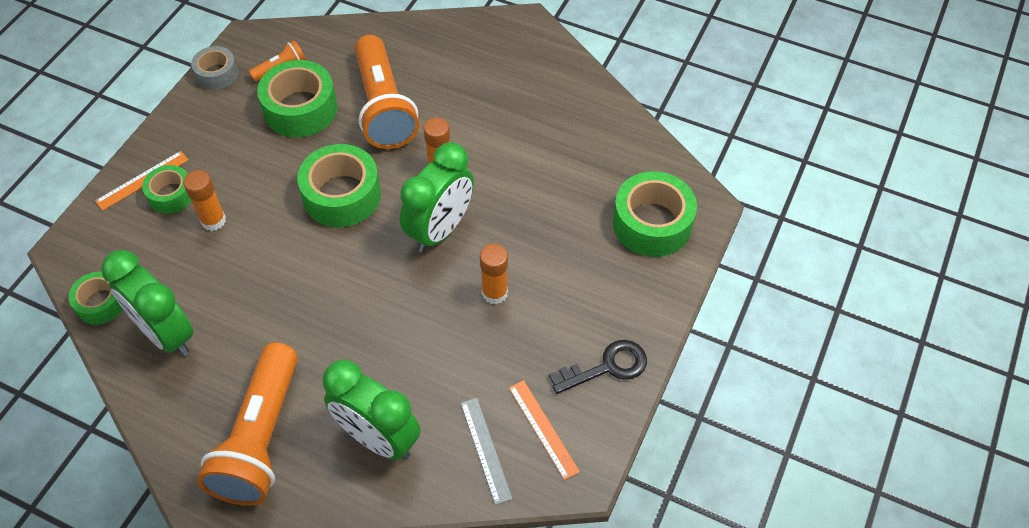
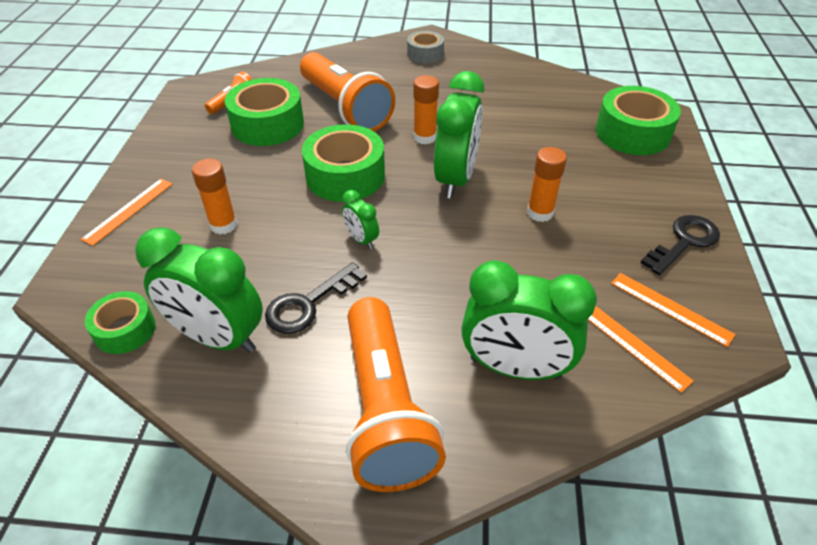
camera: 20 degrees left, 10 degrees down
green tape [142,165,191,214] -> none
grey tape [191,46,238,90] -> grey tape moved to [407,31,444,64]
grey ruler [461,398,513,505] -> orange ruler [587,306,694,393]
none -> black key [265,262,367,334]
none -> green clock [342,190,379,249]

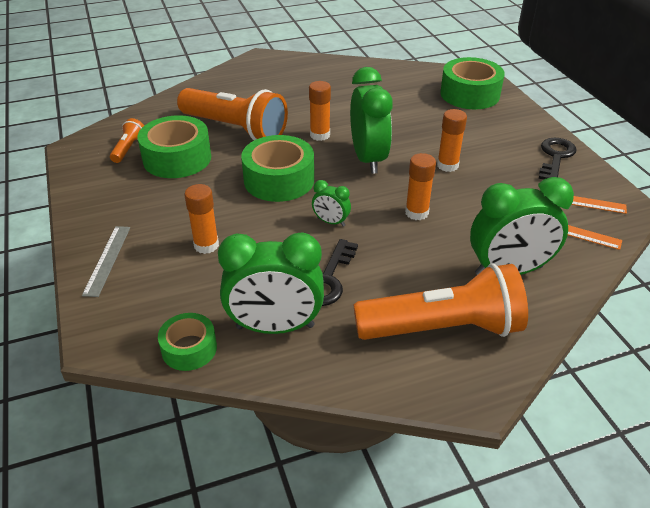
camera: 25 degrees left, 5 degrees down
orange ruler [81,179,173,246] -> grey ruler [82,226,130,297]
orange flashlight [346,297,446,492] -> orange flashlight turned 60 degrees counterclockwise [354,264,528,340]
grey tape [407,31,444,64] -> none
none -> orange glue stick [405,153,436,220]

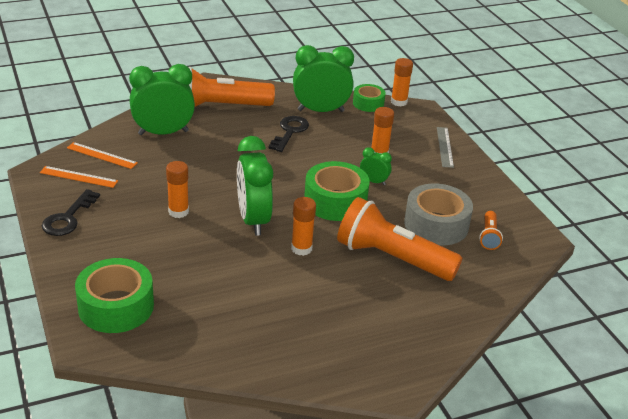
camera: 175 degrees right, 5 degrees down
green tape [138,115,211,178] -> grey tape [404,183,473,245]
green clock [312,180,351,227] -> green clock moved to [360,147,392,185]
orange glue stick [405,153,436,220] -> orange glue stick moved to [391,58,413,107]

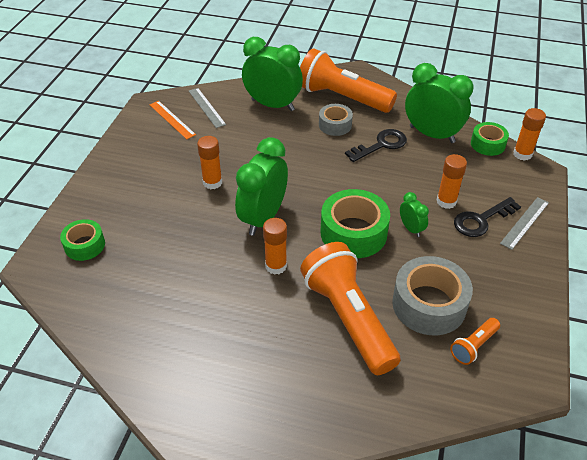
camera: 40 degrees right, 10 degrees up
black key [42,189,100,236] -> black key moved to [454,197,521,237]
orange ruler [67,142,138,169] -> grey ruler [189,88,226,128]
green tape [75,258,154,333] -> green tape [60,219,105,261], size x0.59
none -> grey tape [319,104,353,136]

